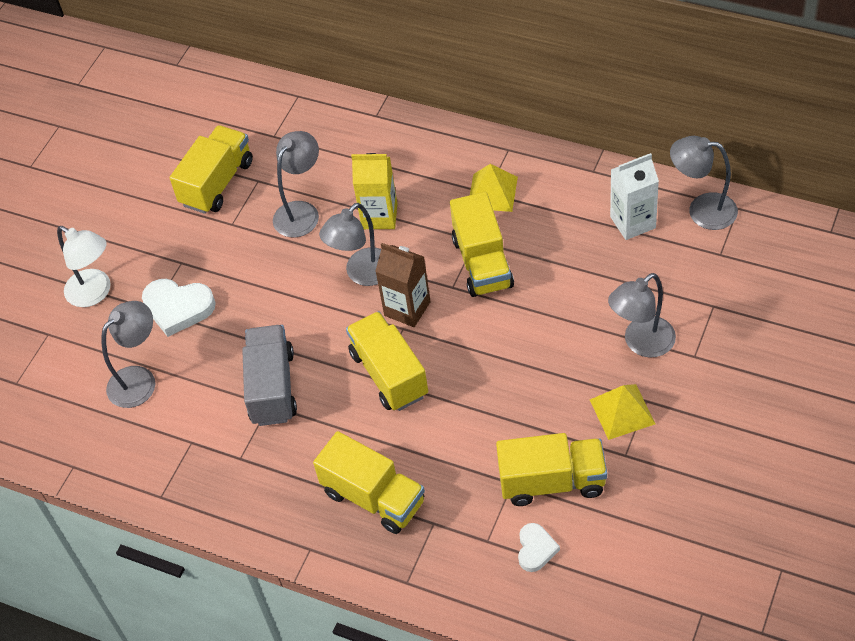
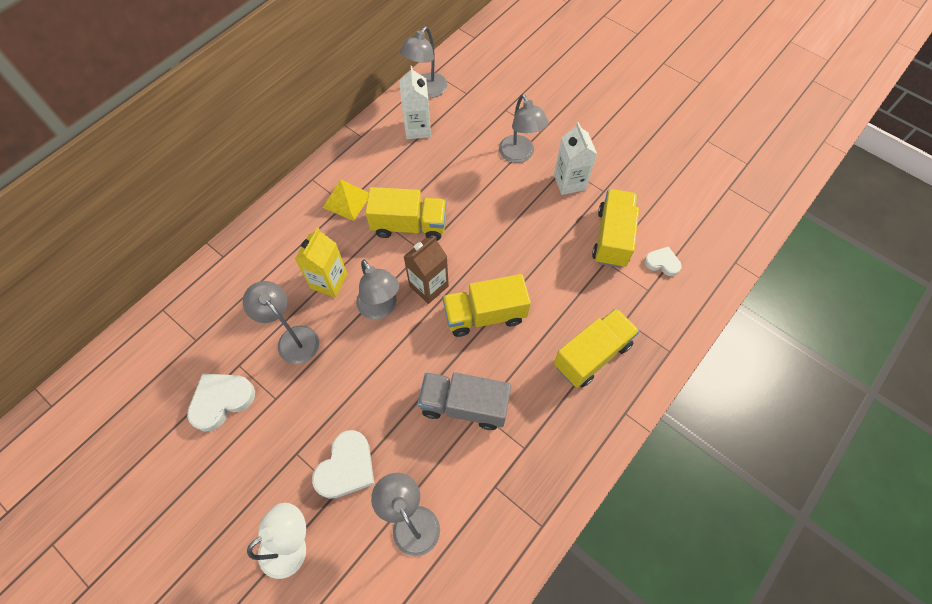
camera: 80 degrees left, 10 degrees up
yellow truck [170,125,253,214] -> white heart [187,374,255,432]
yellow pyramid [590,384,655,440] -> white carton [554,122,597,195]

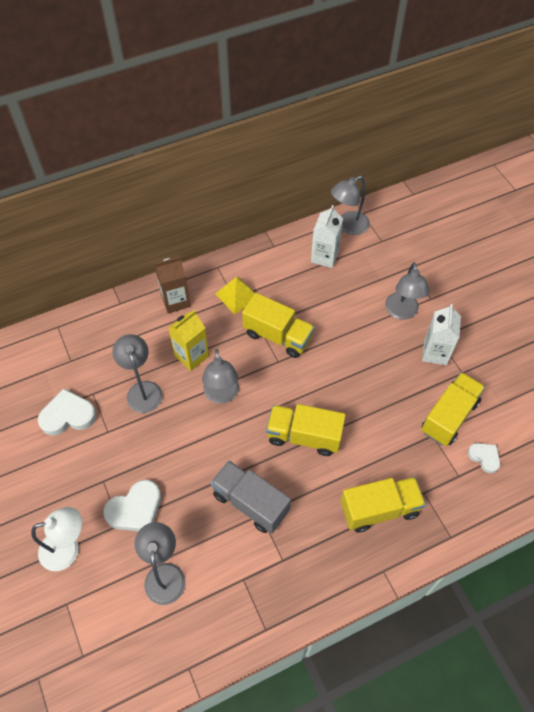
camera: 25 degrees right, 5 degrees down
brown carton [403,236,449,304] -> brown carton moved to [155,256,190,313]

